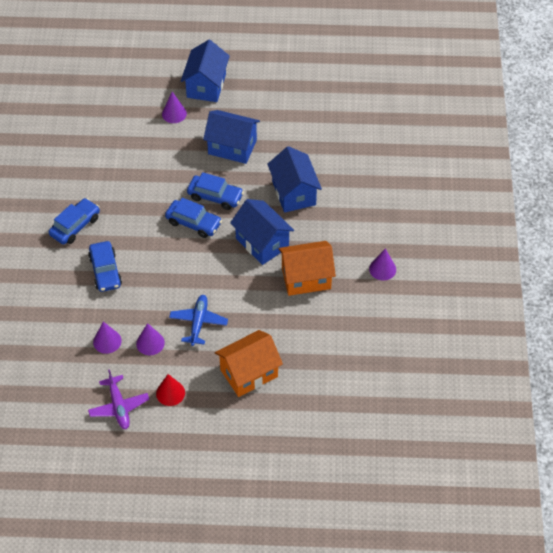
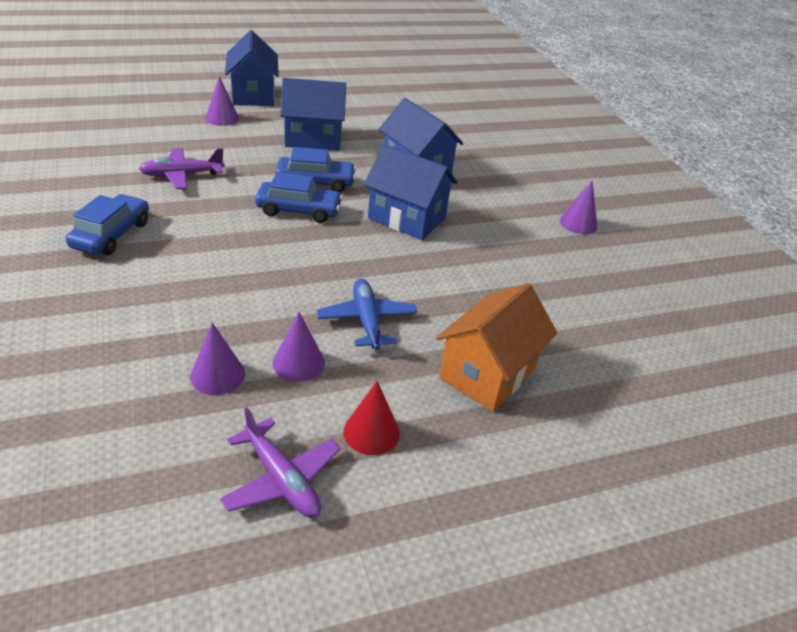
camera: 25 degrees left, 15 degrees down
blue car [88,241,122,292] -> none
orange house [278,241,336,296] -> none
none -> purple plane [139,148,225,189]

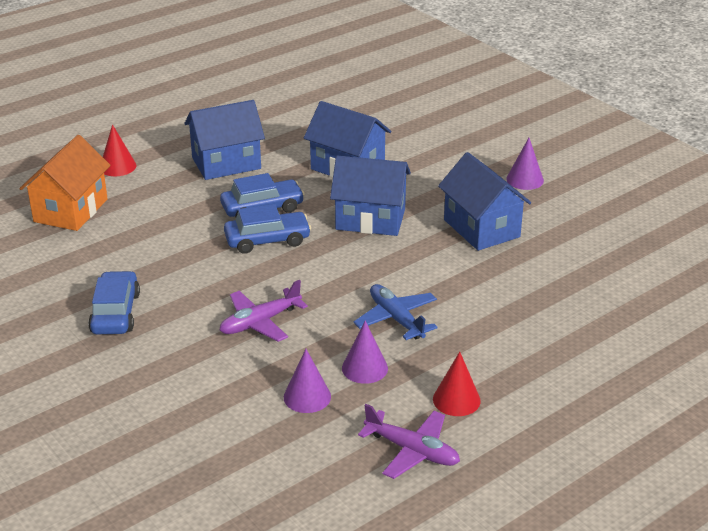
camera: 15 degrees left, 5 degrees down
purple plane [139,148,225,189] -> purple plane moved to [220,280,308,342]
purple cone [206,76,239,126] -> red cone [103,124,136,176]
blue house [225,30,279,106] -> blue house moved to [438,152,531,251]
orange house [436,283,557,412] -> orange house moved to [19,135,111,231]

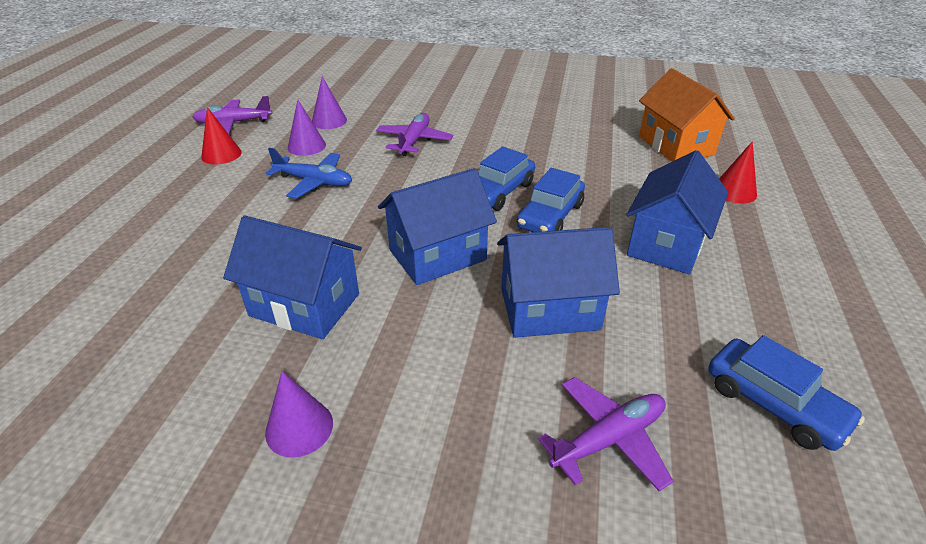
camera: 140 degrees right, 5 degrees up
blue car [88,271,140,334] -> blue car moved to [708,335,865,451]
none -> purple plane [538,377,673,491]

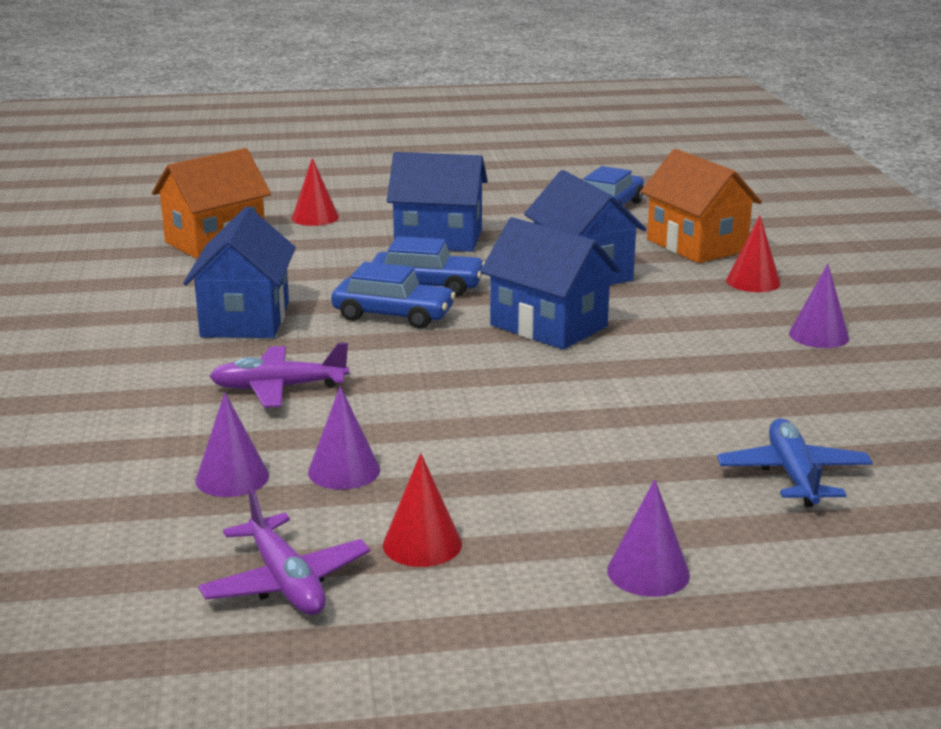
camera: 110 degrees left, 15 degrees down
blue house [223,216,362,339] -> blue house moved to [183,207,296,338]
blue plane [266,148,352,199] -> blue plane moved to [717,418,873,507]
purple plane [538,377,673,491] -> orange house [640,149,762,263]
none -> purple cone [607,479,690,597]
none -> red cone [726,215,781,292]

